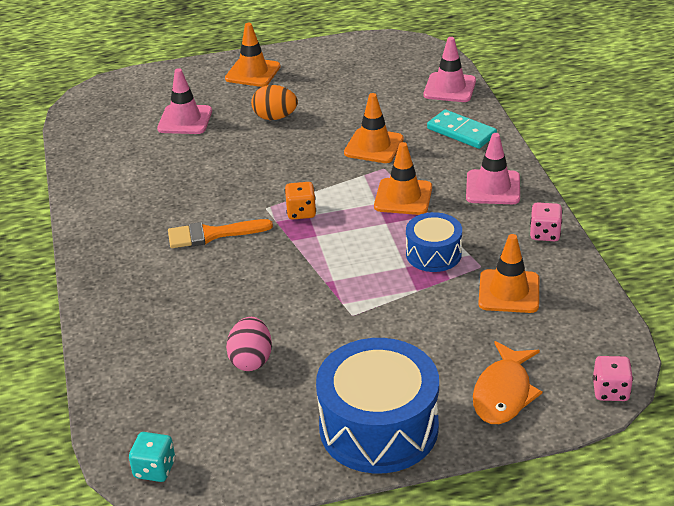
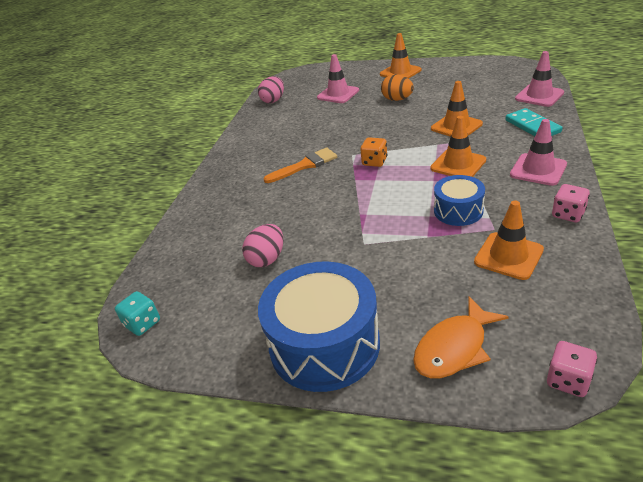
camera: 30 degrees right, 0 degrees up
orange brush [168,219,273,248] -> orange brush turned 135 degrees clockwise [264,148,337,183]
none -> pink egg [258,76,284,103]

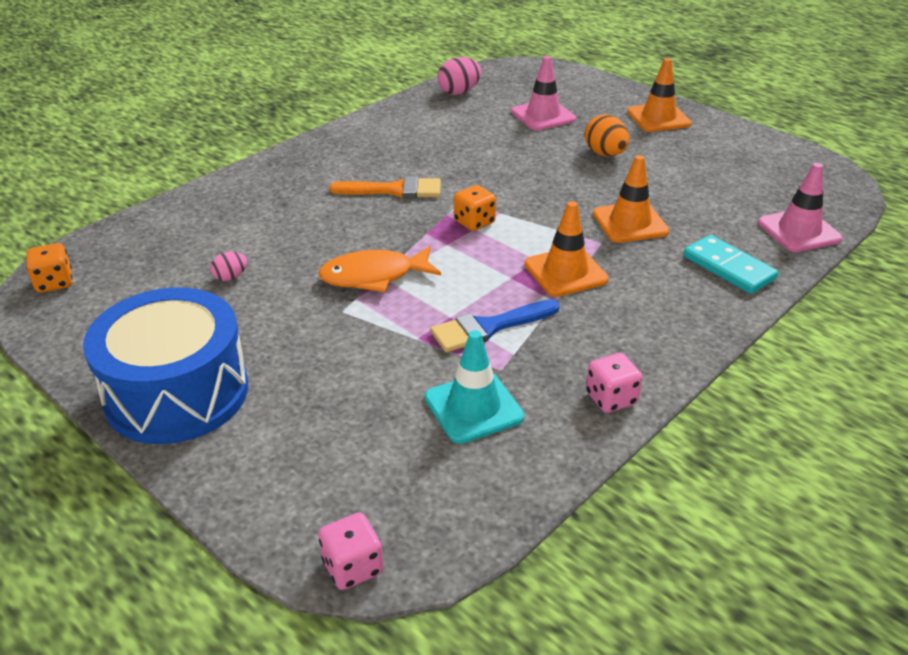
camera: 25 degrees right, 0 degrees up
turquoise dice [115,291,160,336] -> orange dice [26,243,72,293]
pink egg [242,224,283,267] -> pink egg [210,252,247,281], size x0.57
orange fish [413,296,508,378] -> orange fish moved to [318,246,441,292]
blue drum [434,175,485,226] -> blue brush [430,299,560,352]
orange traffic cone [474,200,544,280] -> turquoise traffic cone [425,330,524,444]
turquoise domino [506,108,563,136] -> turquoise domino turned 45 degrees counterclockwise [683,235,778,294]
pink traffic cone [510,119,567,186] -> none

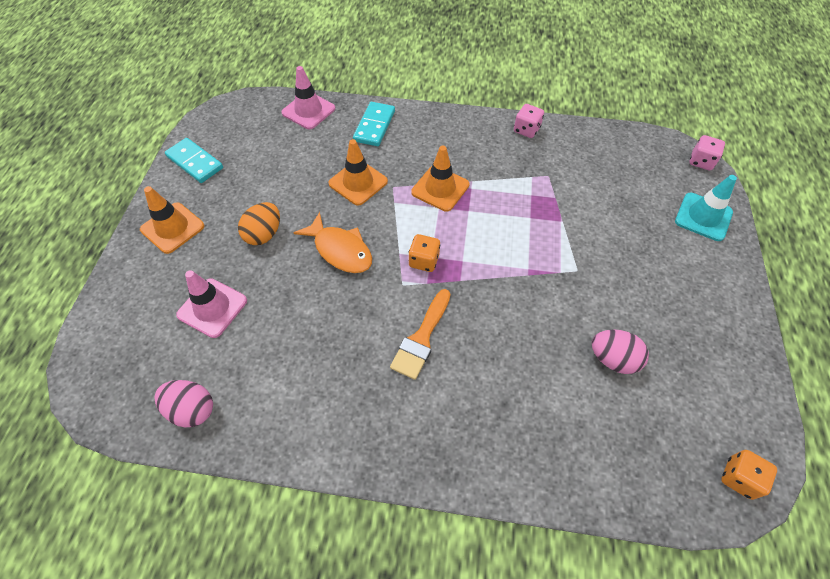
camera: 125 degrees left, 20 degrees up
blue drum [83,287,248,444] -> none
pink egg [210,252,247,281] -> pink egg [592,329,649,374], size x1.74
orange fish [318,246,441,292] -> orange fish moved to [294,212,372,273]
orange brush [329,176,441,198] -> orange brush turned 120 degrees counterclockwise [390,289,450,380]
turquoise traffic cone [425,330,524,444] -> turquoise traffic cone moved to [675,175,737,241]
blue brush [430,299,560,352] -> none
none -> turquoise domino [165,138,223,183]

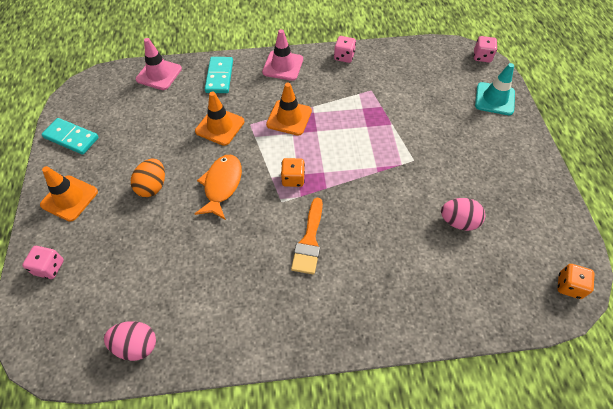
camera: 15 degrees left, 0 degrees up
pink traffic cone [176,270,247,338] -> pink traffic cone moved to [262,29,303,81]
orange fish [294,212,372,273] -> orange fish turned 105 degrees counterclockwise [195,155,242,220]
none -> pink dice [22,246,64,279]

